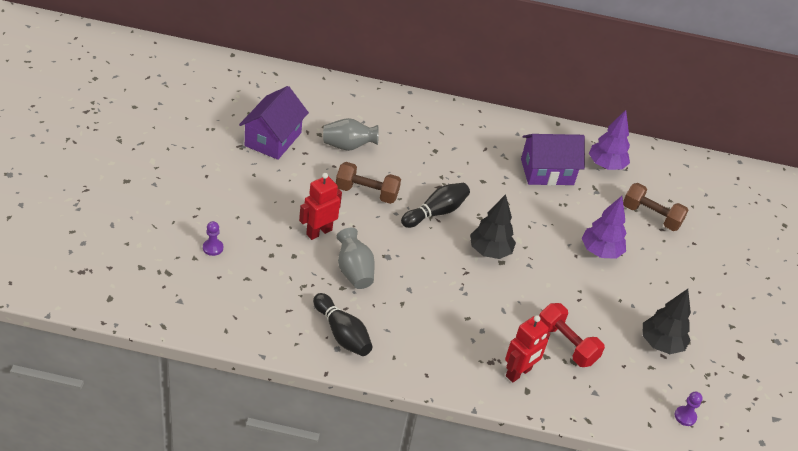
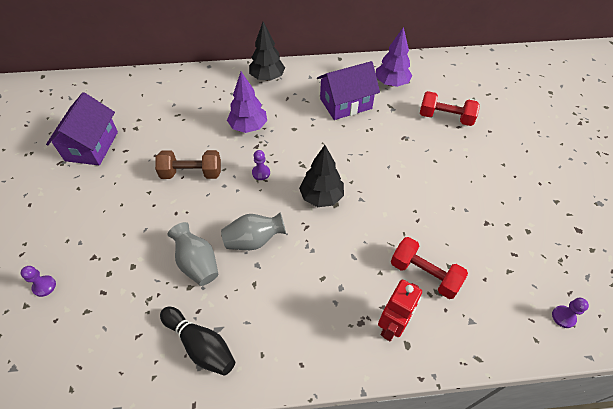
camera: 10 degrees left, 10 degrees up
red robot [299,173,342,240] -> none
grey vase [323,118,379,151] -> grey vase moved to [221,213,286,250]
black bowling pin [401,183,470,228] -> purple pawn [252,150,270,180]
purple tree [582,196,626,259] -> purple tree moved to [227,72,267,133]
brown dumbbell [623,183,688,231] -> red dumbbell [420,91,480,126]
black tree [642,289,691,354] -> black tree moved to [249,22,285,81]

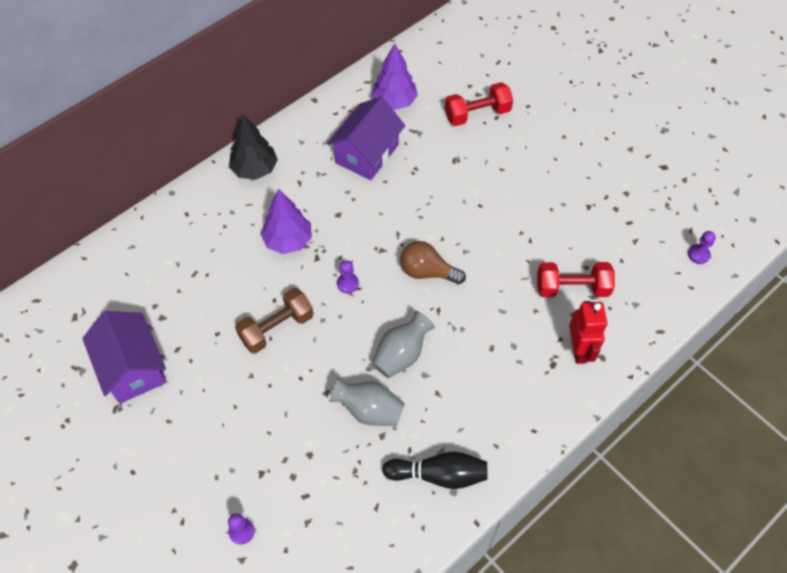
camera: 35 degrees left, 5 degrees up
black tree [299,145,344,207] -> brown light bulb [401,241,466,284]

